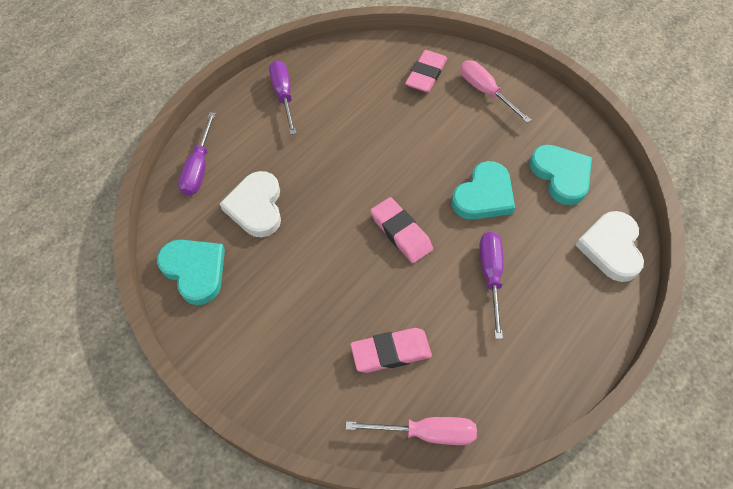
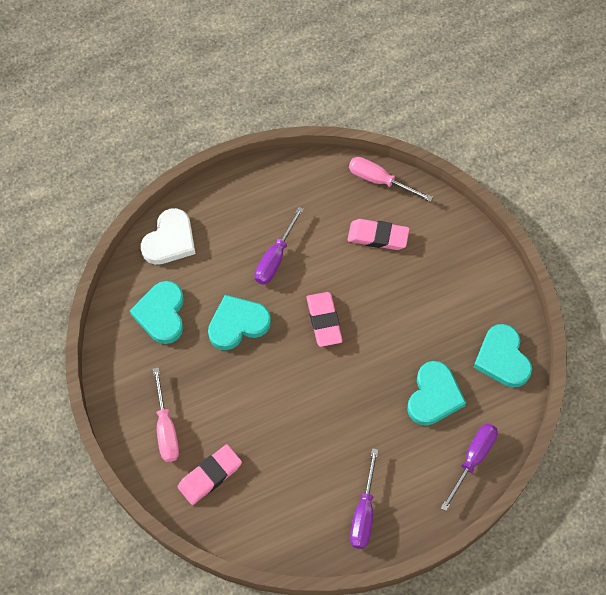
camera: 155 degrees left, 5 degrees up
white heart [220,171,281,237] -> turquoise heart [407,361,466,426]

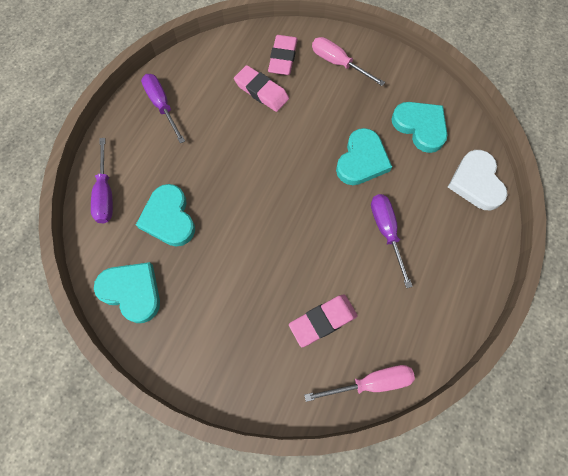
camera: 140 degrees right, 5 degrees up
pink eraser [307,292,343,347] -> pink eraser moved to [234,65,289,112]

